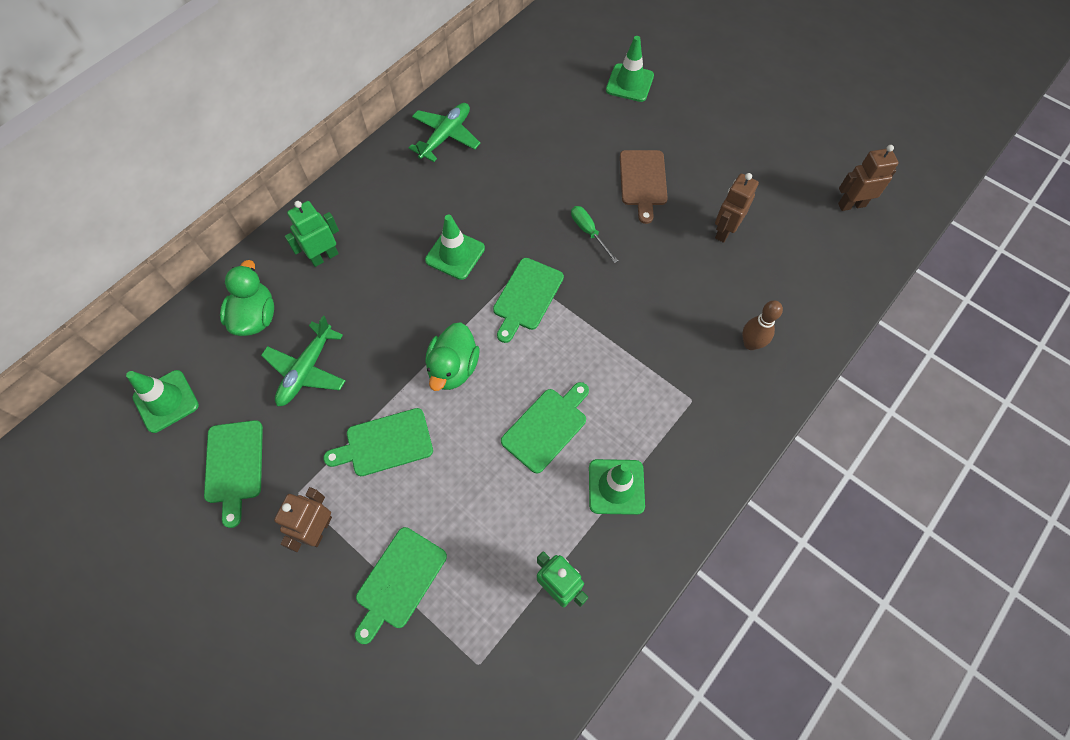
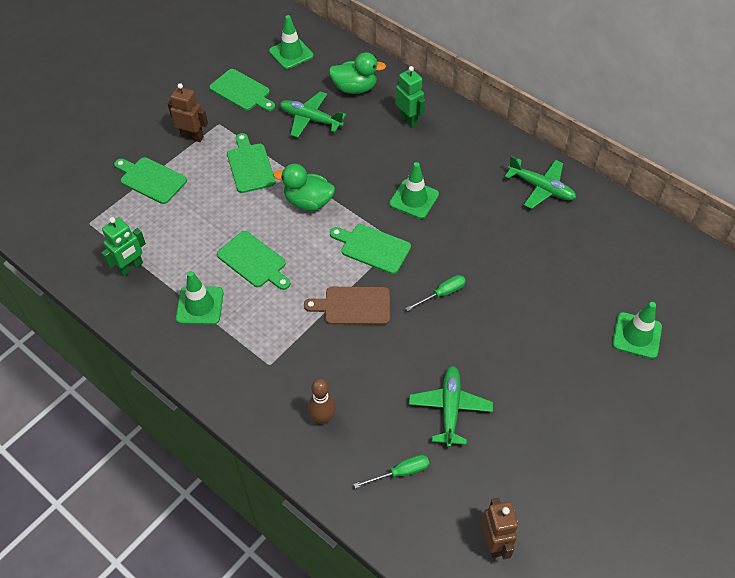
camera: 90 degrees right, 10 degrees down
green cutting board [204,420,263,528] -> green cutting board turned 135 degrees counterclockwise [209,69,275,111]
brown cutting board [620,150,668,224] -> brown cutting board moved to [304,287,390,325]
brown robot [715,173,759,243] -> green plane [409,366,493,447]
none -> green screwdriver [354,455,430,488]

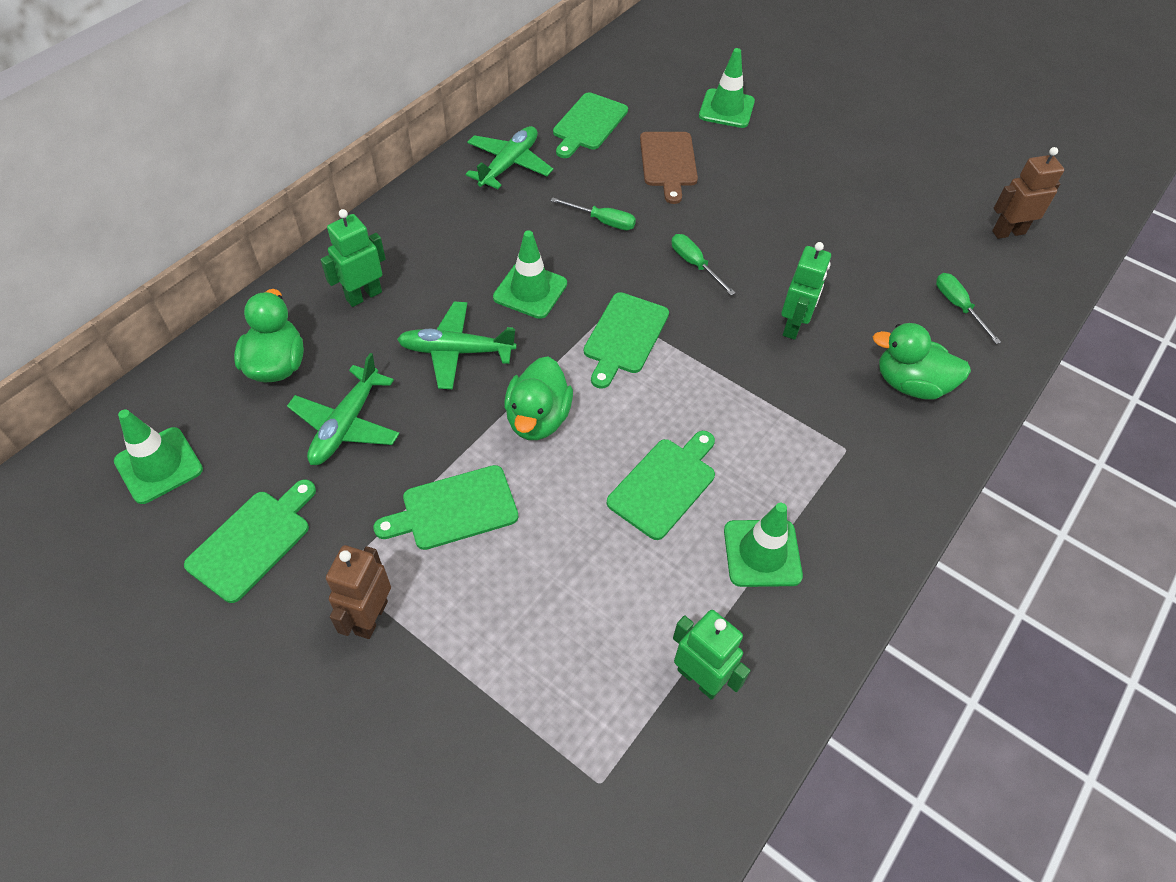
camera: 95 degrees left, 0 degrees up
green cutting board [114,157,187,204] -> green cutting board moved to [553,92,628,158]
brown cutting board [304,287,390,325] -> brown cutting board moved to [640,132,698,204]
brown bowling pin [308,379,336,424] -> green duck [873,323,971,400]
green plane [409,366,493,447] -> green plane moved to [397,302,517,389]
none -> green screwdriver [550,197,636,230]
none -> green robot [781,242,831,340]

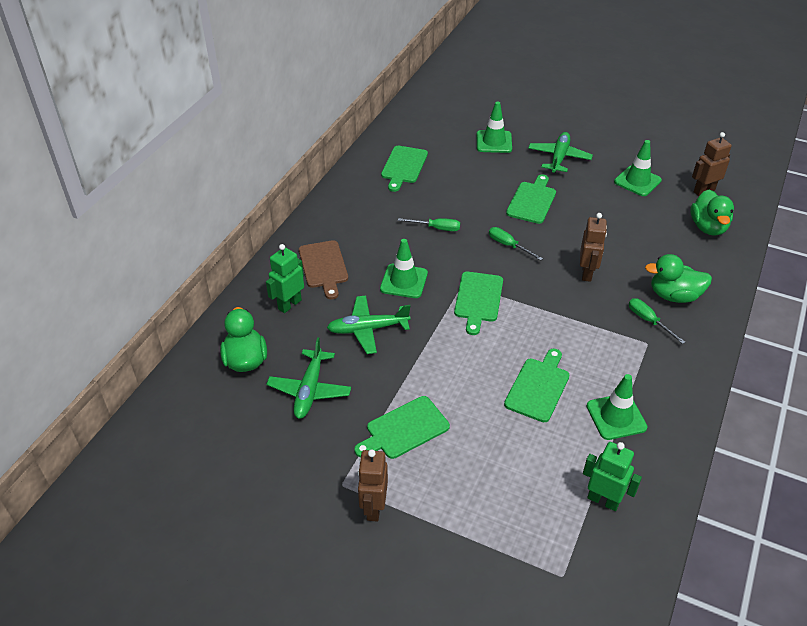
camera: 10 degrees left, 10 degrees down
green traffic cone [114,409,203,504] -> green traffic cone moved to [614,140,662,196]
green cutting board [184,480,316,603] -> green cutting board moved to [506,174,556,224]
green plane [466,126,553,189] -> green plane moved to [528,132,593,173]
green duck [504,356,573,440] -> green duck moved to [691,189,734,236]
brown cutting board [640,132,698,204] -> brown cutting board moved to [299,240,348,299]
green robot [781,242,831,340] -> brown robot [580,213,607,282]
green screwdriver [936,273,1001,344] -> green screwdriver moved to [629,298,685,344]

